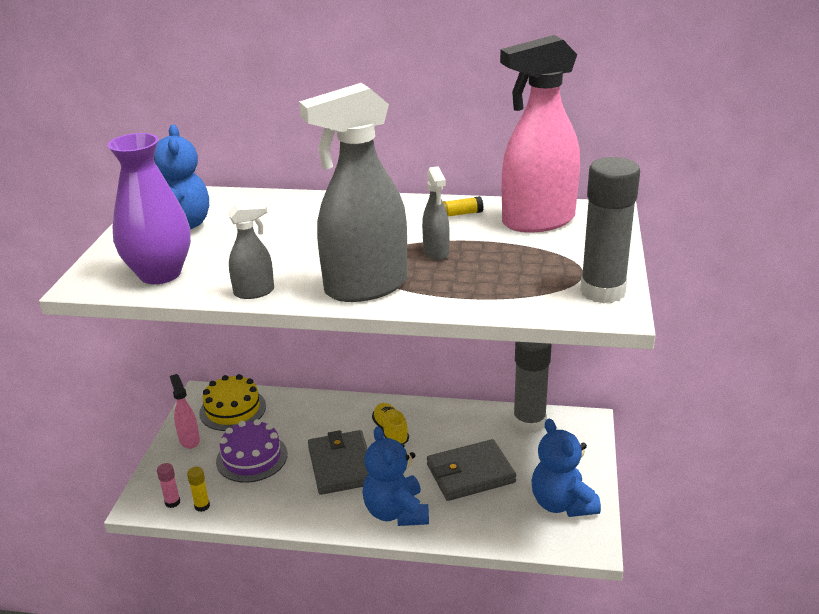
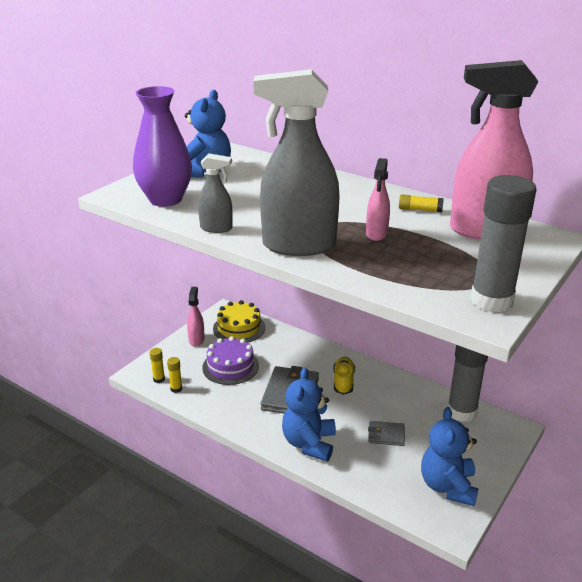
camera: 25 degrees right, 0 degrees up
pink glue stick [157,463,180,508] -> yellow glue stick [149,348,165,383]
grey spray bottle [422,166,450,260] -> pink spray bottle [366,158,390,241]
grey wallet [427,439,516,501] -> grey wallet [368,421,405,446], size x0.54

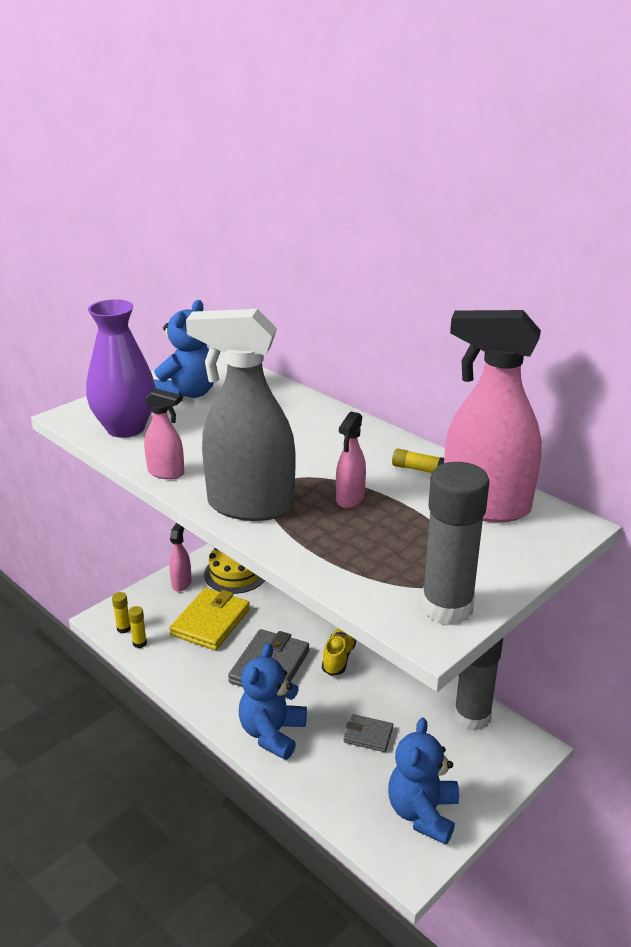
camera: 10 degrees right, 0 degrees up
grey spray bottle [198,153,233,233] -> pink spray bottle [144,388,184,479]
purple cake [202,336,259,385] -> yellow wallet [169,588,250,650]

